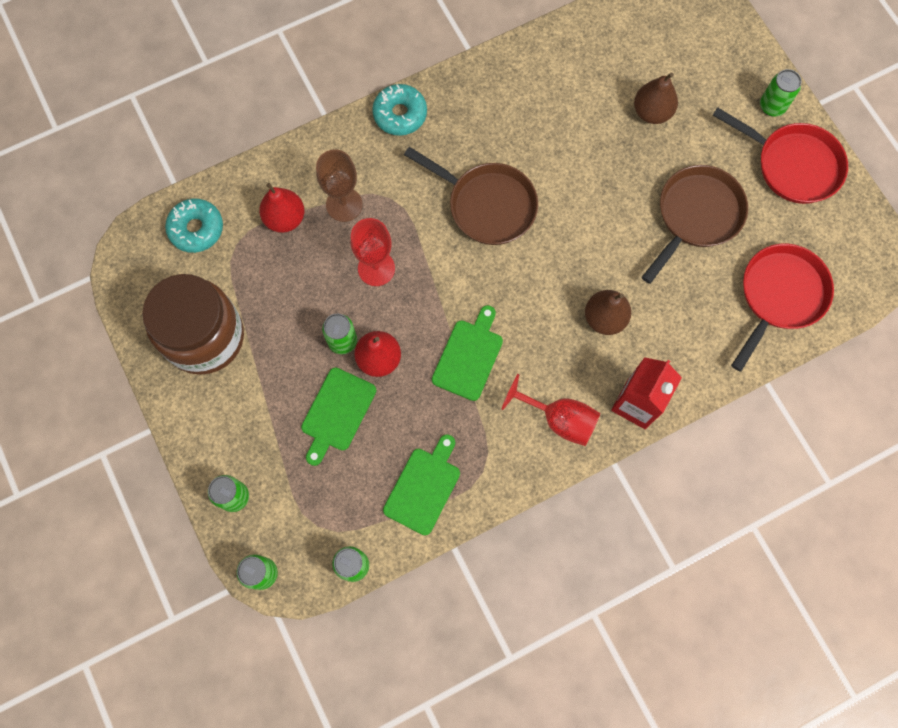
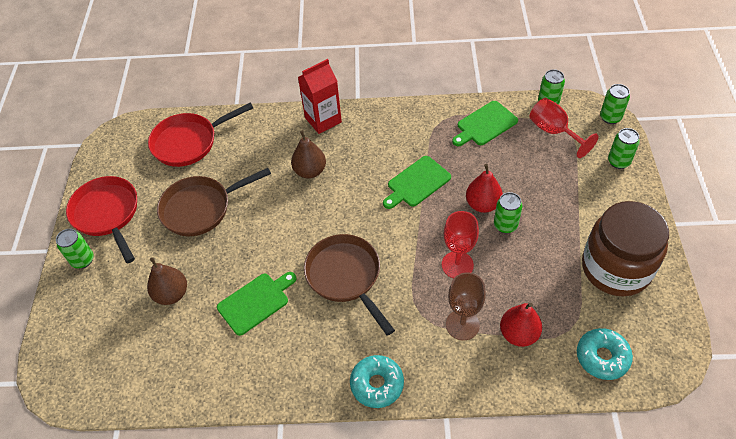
camera: 150 degrees left, 20 degrees down
green cutting board [301,368,376,466] -> green cutting board moved to [217,272,296,336]
red goblet [502,374,600,446] -> red goblet moved to [529,98,599,158]

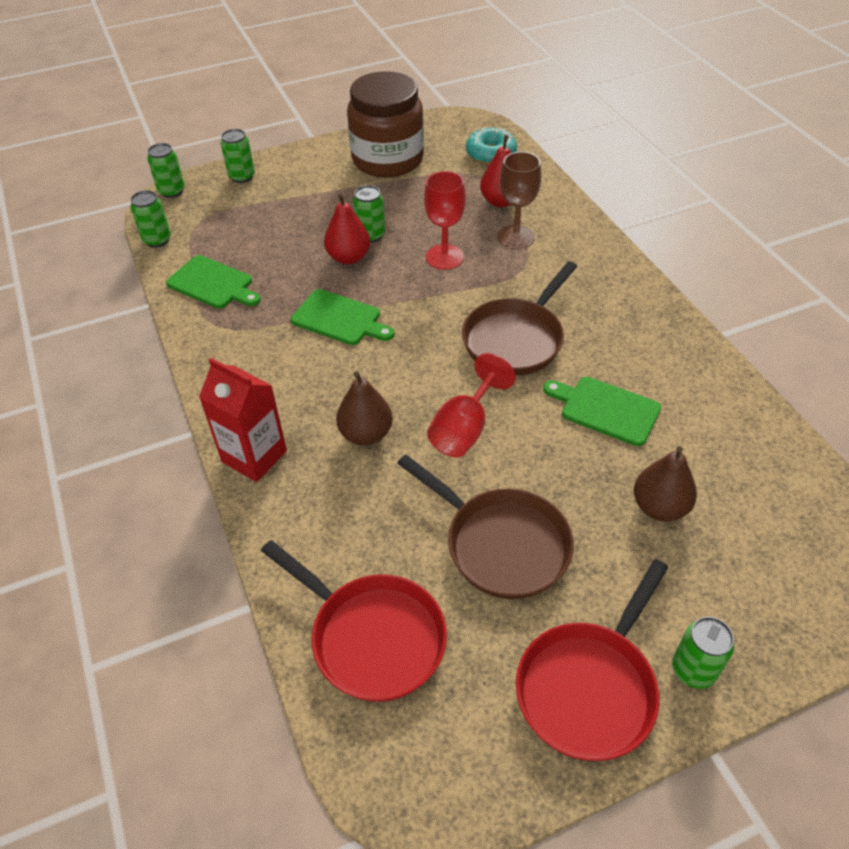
camera: 115 degrees left, 5 degrees down
turquoise donut [350,355,404,408] -> none
red goblet [529,98,599,158] -> red goblet moved to [427,353,516,458]

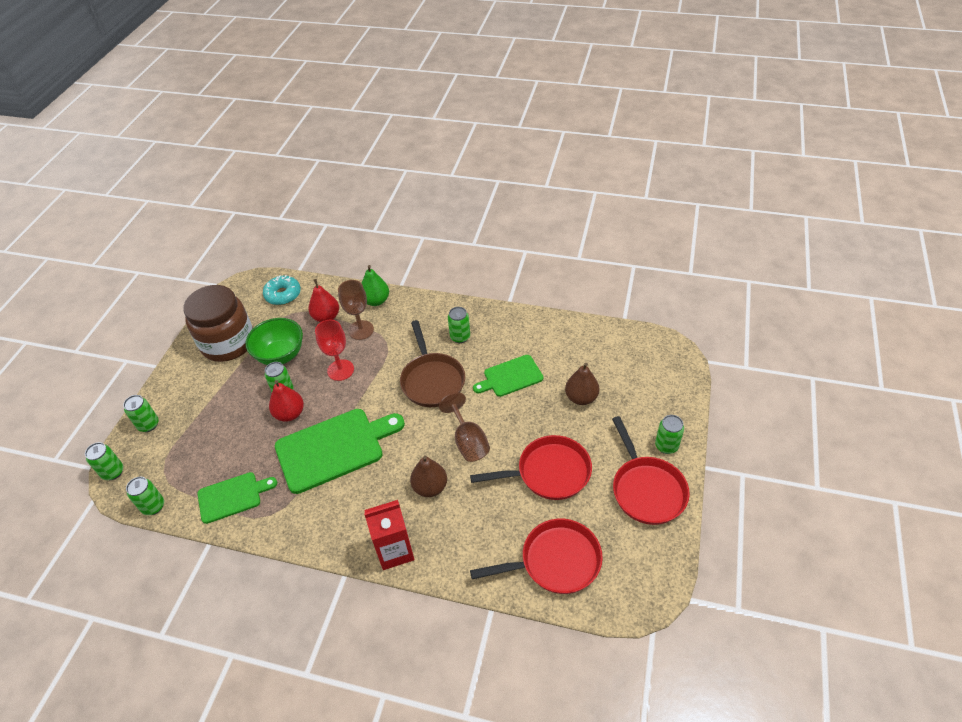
camera: 50 degrees left, 0 degrees up
green cutting board [291,289,395,345] -> green cutting board [275,409,405,494], size x1.73
brown pan [397,455,574,599] -> red pan [470,435,592,500]
red goblet [427,353,516,458] -> brown goblet [439,392,490,462]
none -> green bowl [245,318,303,365]
none -> green pear [362,265,389,306]
none -> green can [448,307,470,343]

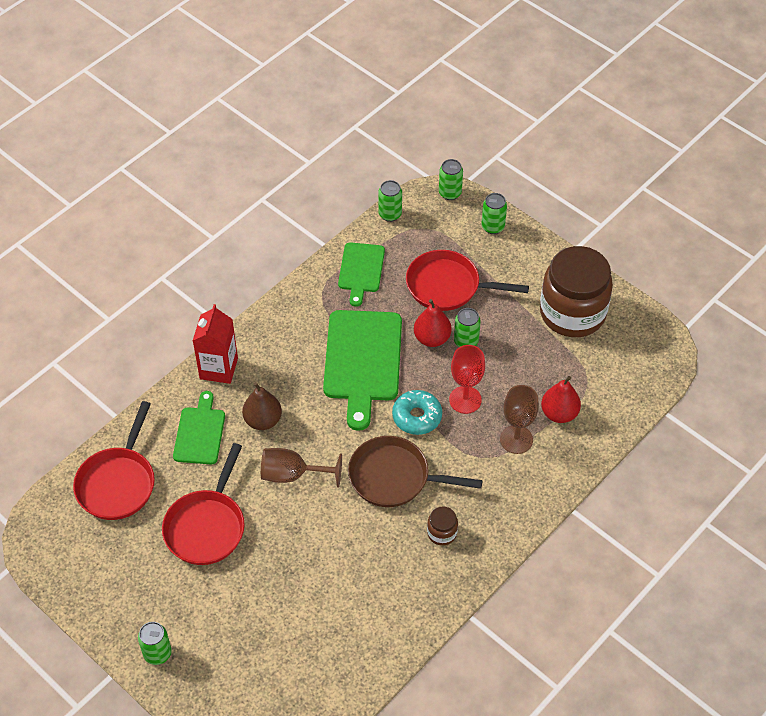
camera: 115 degrees right, 5 degrees up
green bowl [245,318,303,365] -> none
turquoise donut [263,275,301,305] -> turquoise donut moved to [392,390,442,435]
green pear [362,265,389,306] -> none
green can [448,307,470,343] -> brown jar [427,506,458,546]
green cutting board [473,355,544,397] -> green cutting board moved to [173,391,225,464]
brown pear [565,363,599,405] -> none
red pan [612,416,690,525] -> red pan moved to [406,250,529,311]

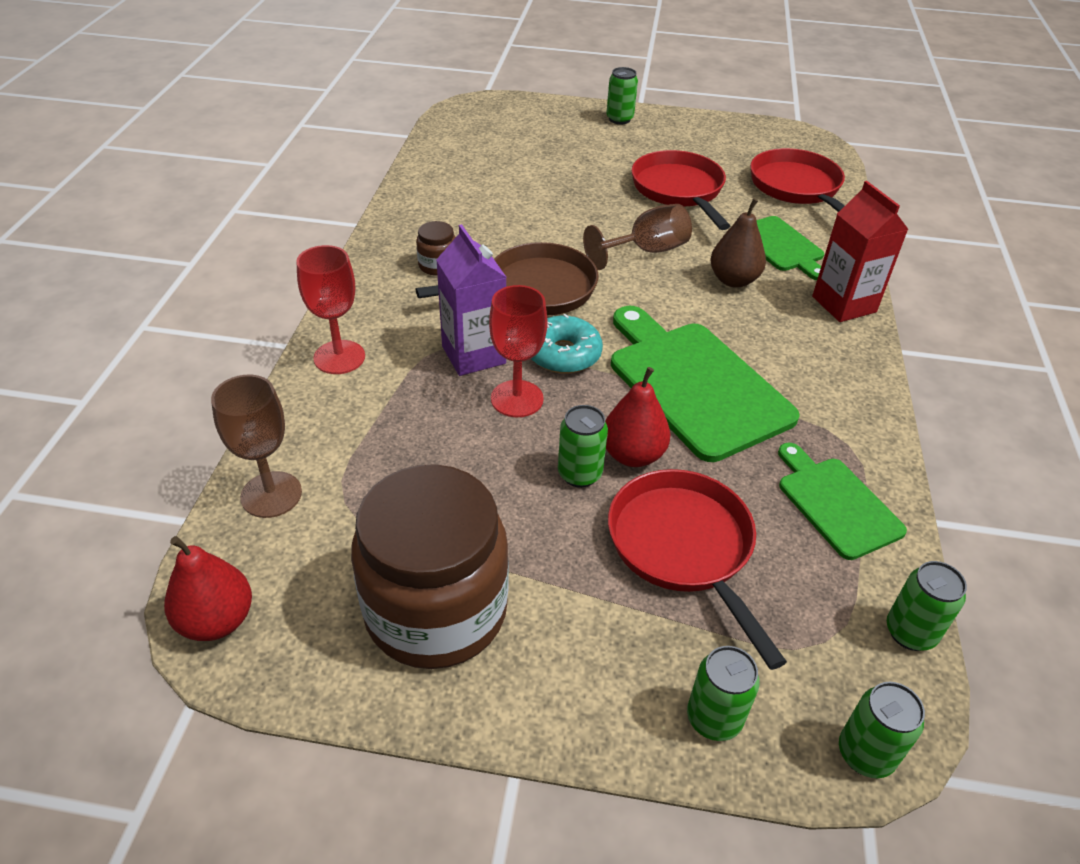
camera: 145 degrees right, 10 degrees down
red pan [406,250,529,311] -> red pan turned 90 degrees counterclockwise [608,469,787,670]
brown goblet [500,385,539,454] -> brown goblet moved to [211,375,302,518]
red pear [541,376,581,423] -> red pear moved to [164,536,252,641]
none -> red goblet [296,245,365,374]
none -> purple carton [436,224,507,376]

